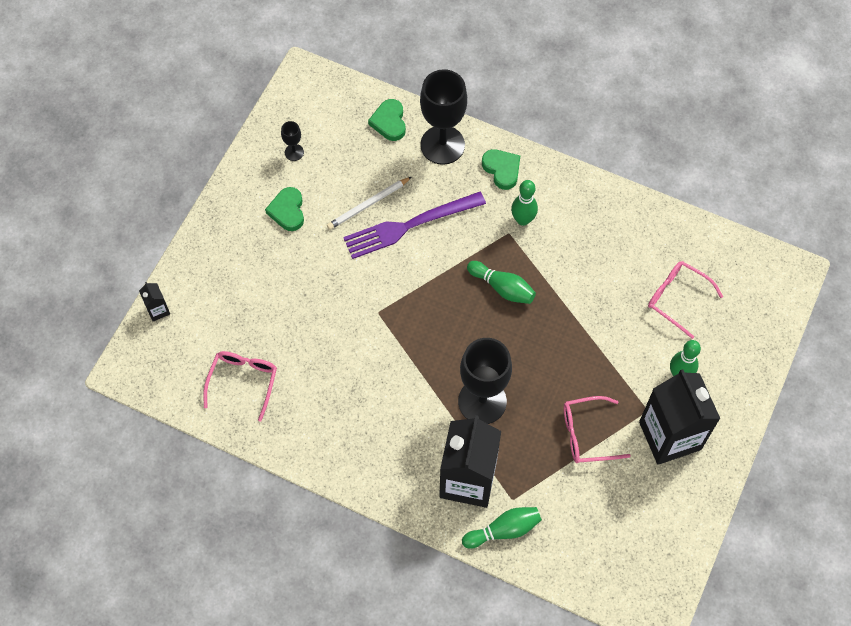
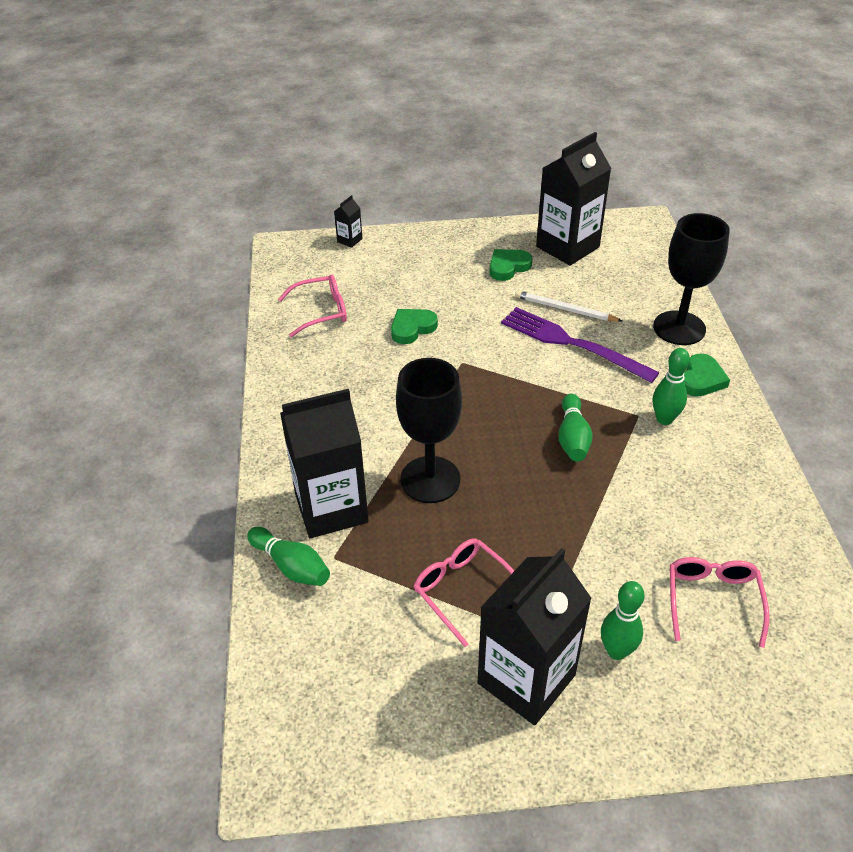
camera: 60 degrees right, 20 degrees down
black goblet [281,121,304,161] -> black carton [536,132,611,266]
green heart [368,99,406,141] -> green heart moved to [391,309,438,344]

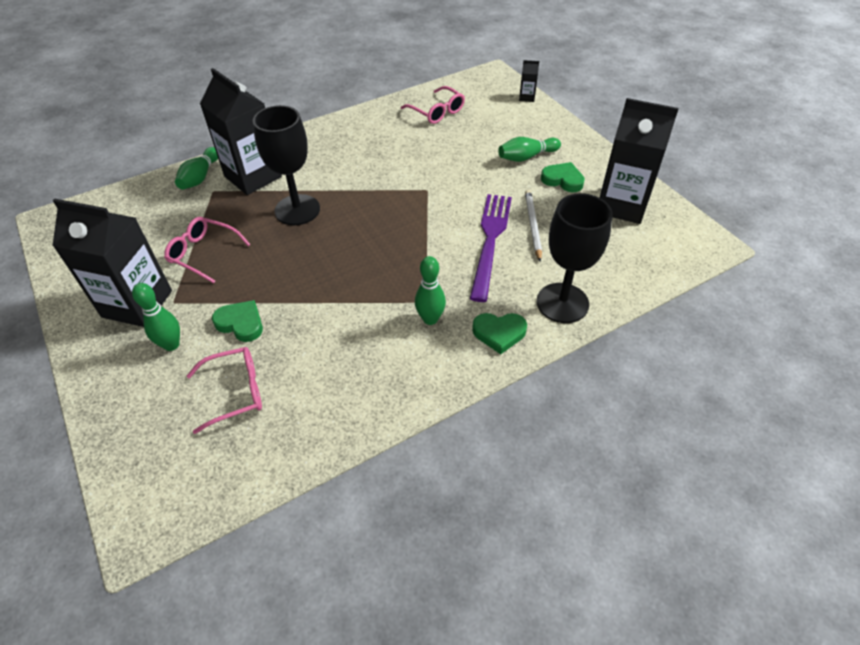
camera: 65 degrees right, 5 degrees up
green heart [391,309,438,344] -> green heart moved to [212,300,263,342]
pink glasses [414,538,514,647] -> pink glasses turned 90 degrees counterclockwise [164,217,251,283]
green bowling pin [558,394,593,461] -> green bowling pin moved to [498,137,561,162]

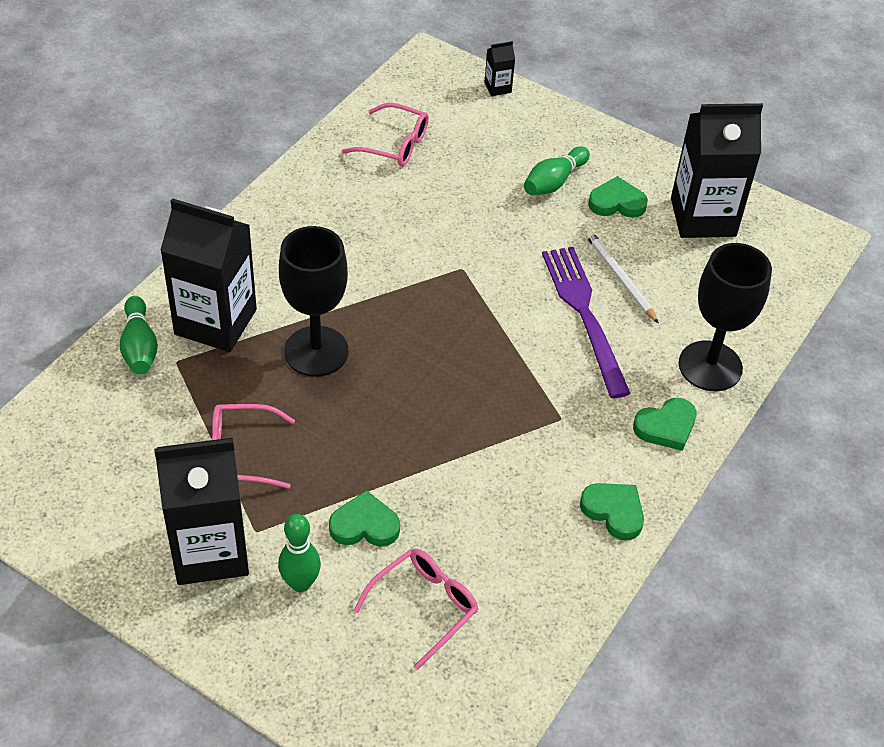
camera: 30 degrees left, 0 degrees up
green bowling pin [415,256,446,325] -> none
none -> green heart [580,483,644,541]

